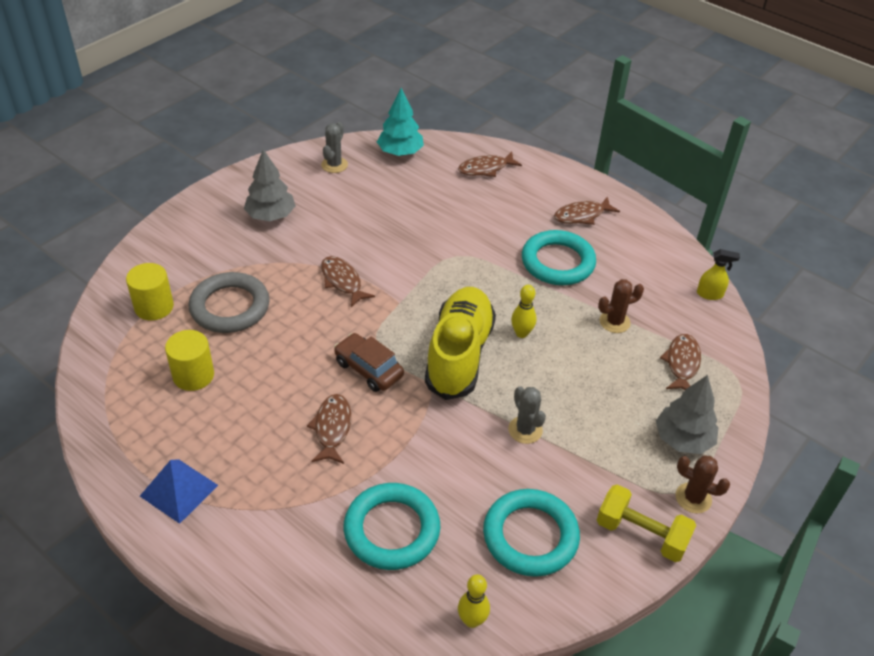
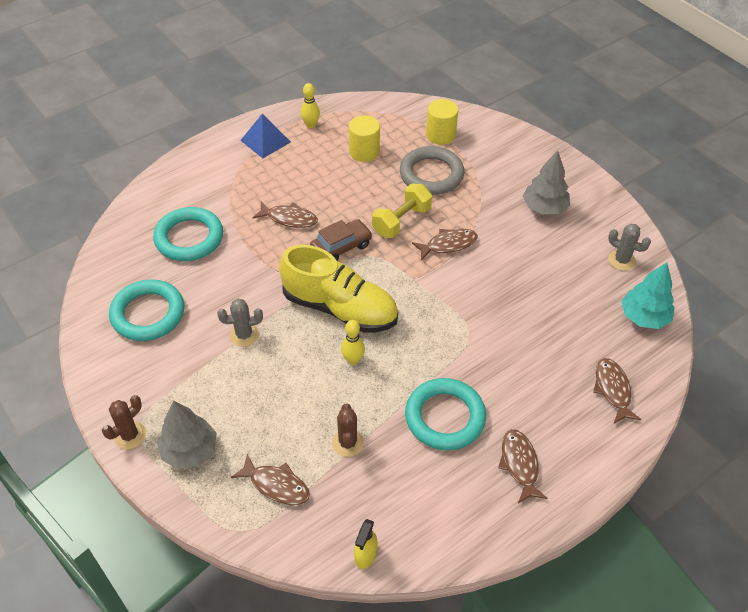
camera: 105 degrees right, 5 degrees up
yellow bowling pin [458,575,490,628] -> yellow bowling pin moved to [301,83,320,129]
yellow dumbbell [597,484,696,562] -> yellow dumbbell moved to [372,183,432,238]

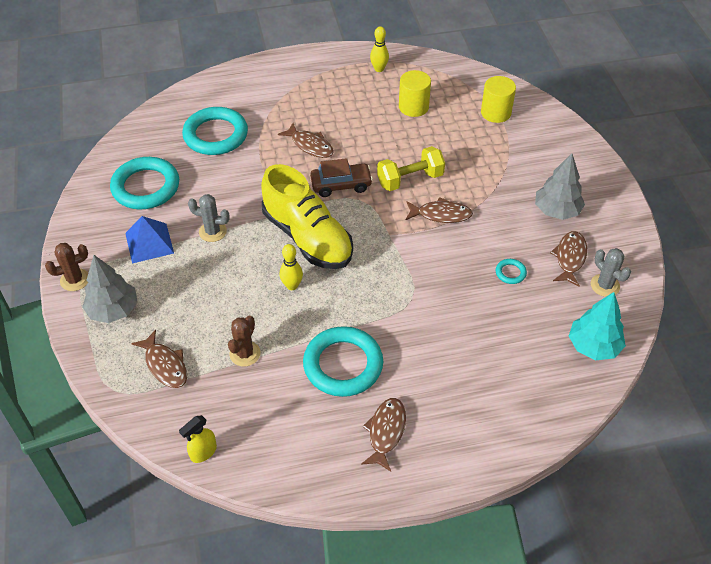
camera: 25 degrees right, 0 degrees up
blue pyramid [240,113,291,158] -> blue pyramid moved to [125,216,174,264]
grey ring [400,146,464,195] -> none
brown fish [593,358,641,423] -> brown fish moved to [550,231,587,287]
none -> turquoise ring [496,259,527,284]

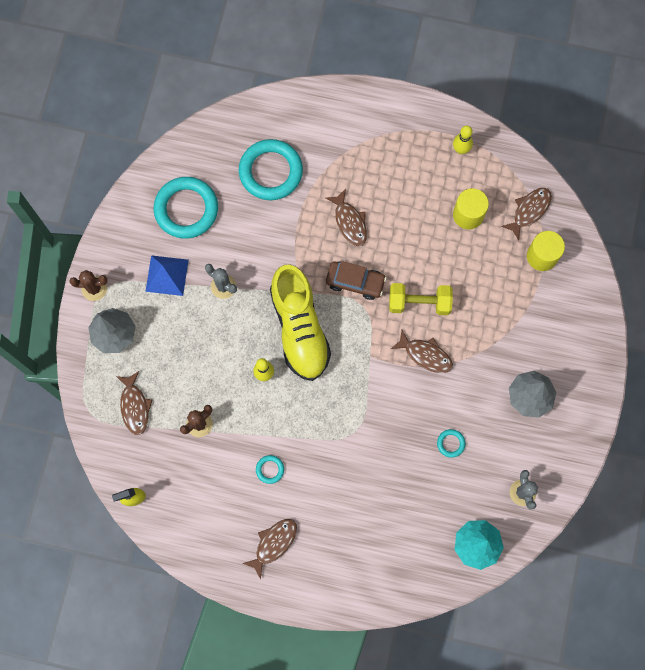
camera: 25 degrees right, 25 degrees up
turquoise ring [303,326,383,397] -> turquoise ring [256,455,284,484], size x0.42
brown fish [550,231,587,287] -> brown fish moved to [501,188,552,240]

